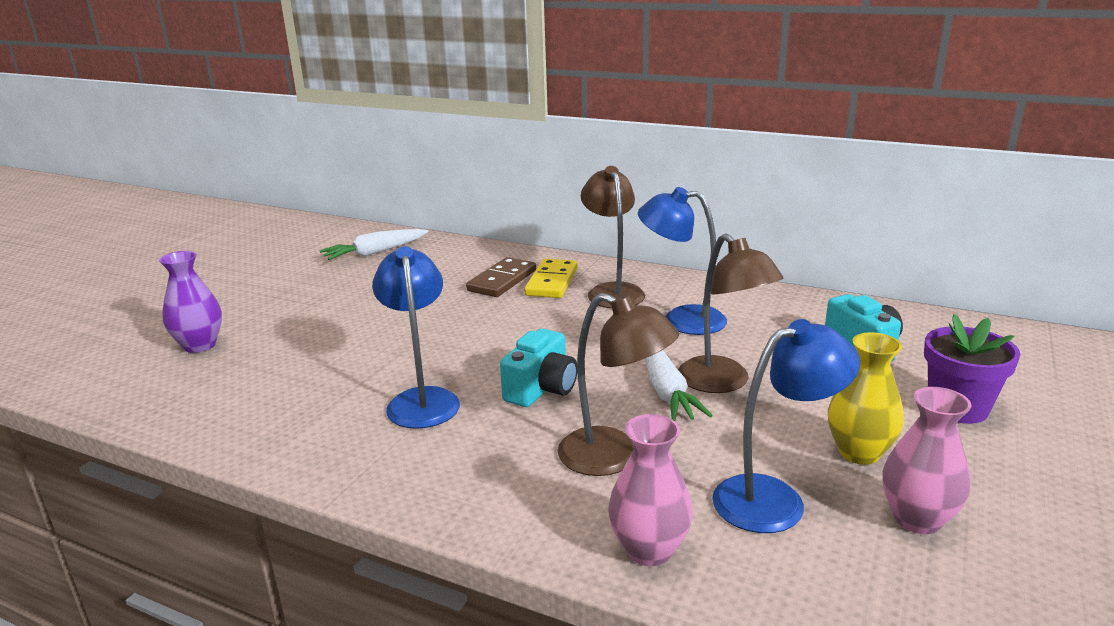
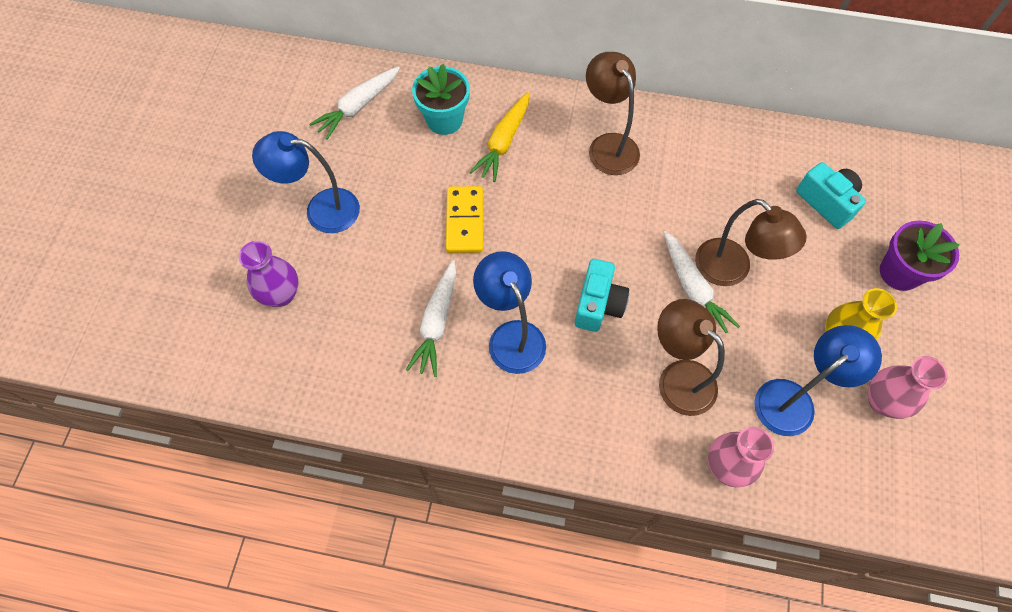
camera: 15 degrees left, 40 degrees up
brown domino [466,257,536,297] -> yellow carrot [470,92,529,182]
yellow domino [524,259,578,298] -> yellow domino moved to [446,186,483,253]
brown lamp [558,293,679,476] -> brown lamp turned 150 degrees counterclockwise [657,299,725,416]
blue lamp [638,187,727,335] -> blue lamp moved to [252,131,360,233]
none -> white carrot [406,260,456,377]
none -> turquoise flower pot [412,64,470,135]

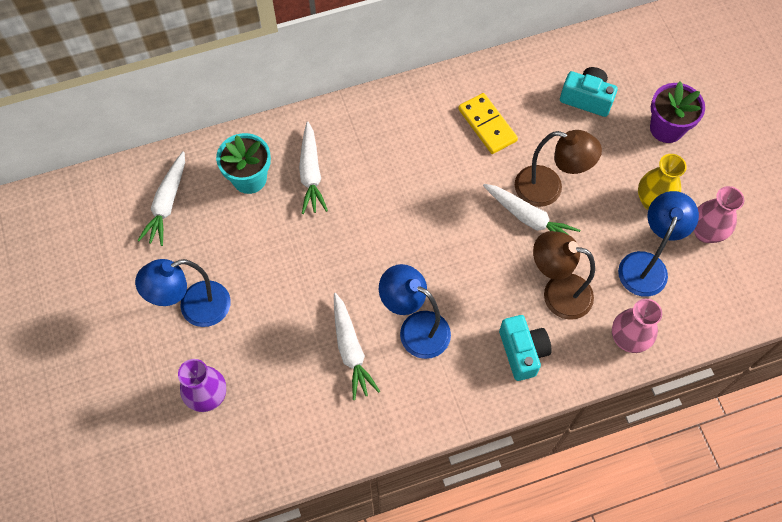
camera: 30 degrees left, 0 degrees up
yellow domino [446,186,483,253] -> yellow domino moved to [458,93,518,154]
yellow carrot [470,92,529,182] -> white carrot [299,121,328,214]
turquoise camera [575,259,629,332] -> turquoise camera moved to [499,315,552,381]
brown lamp [586,52,640,175] -> none

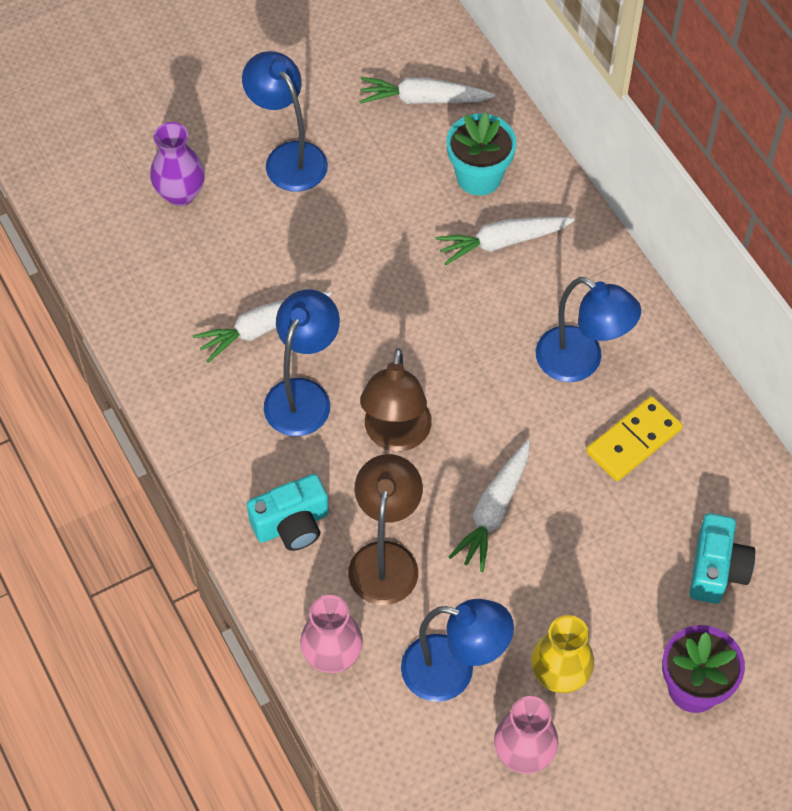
camera: 80 degrees right, 5 degrees down
brown lamp [515,130,602,207] -> brown lamp moved to [360,348,432,451]
none -> blue lamp [536,277,641,382]

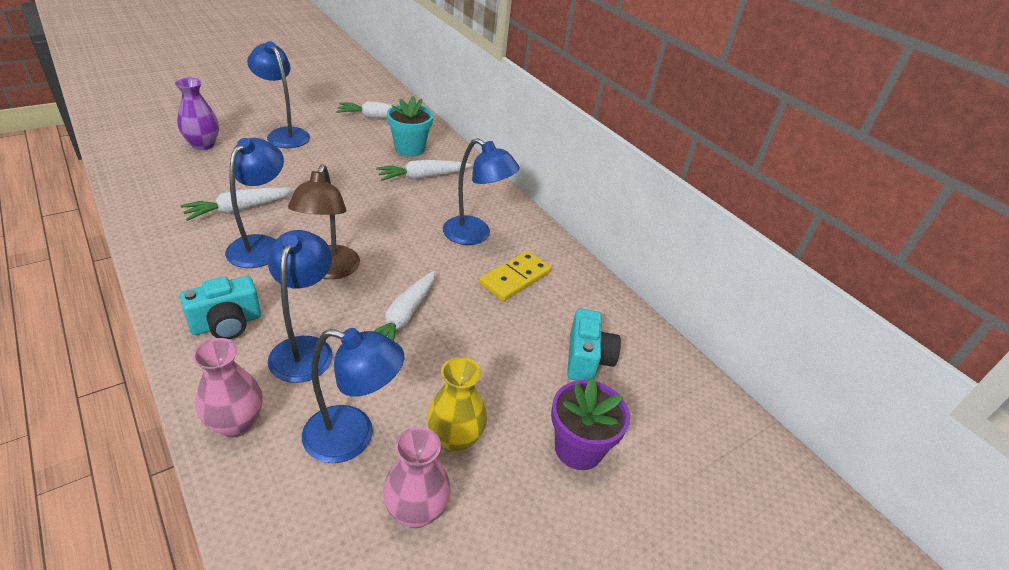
camera: 10 degrees left, 20 degrees down
brown lamp [348,454,423,605] -> blue lamp [268,230,333,383]

